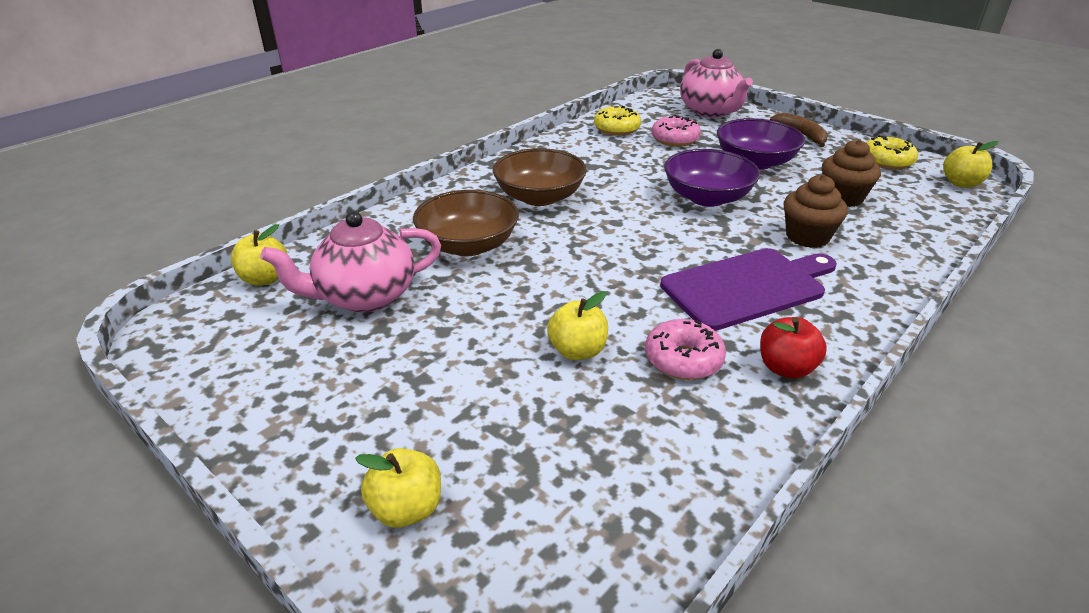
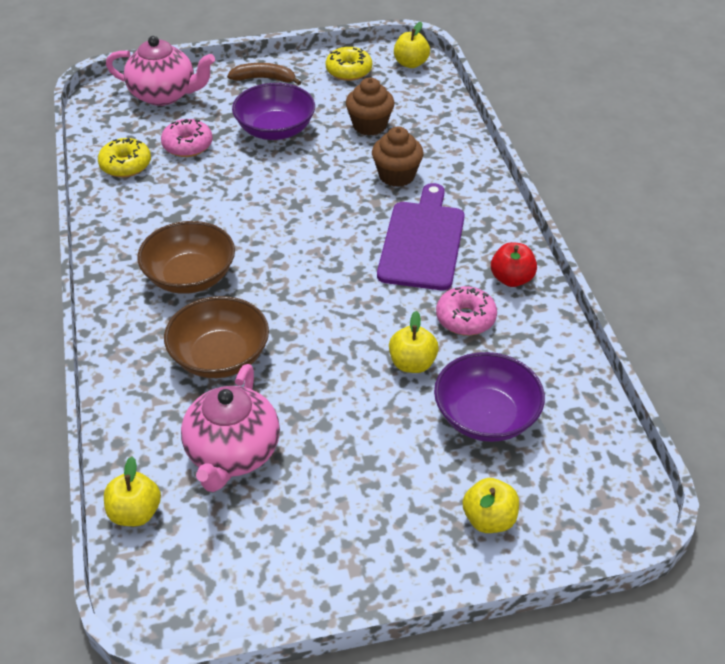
camera: 55 degrees left, 10 degrees up
purple bowl [664,149,760,207] -> purple bowl moved to [434,352,545,442]

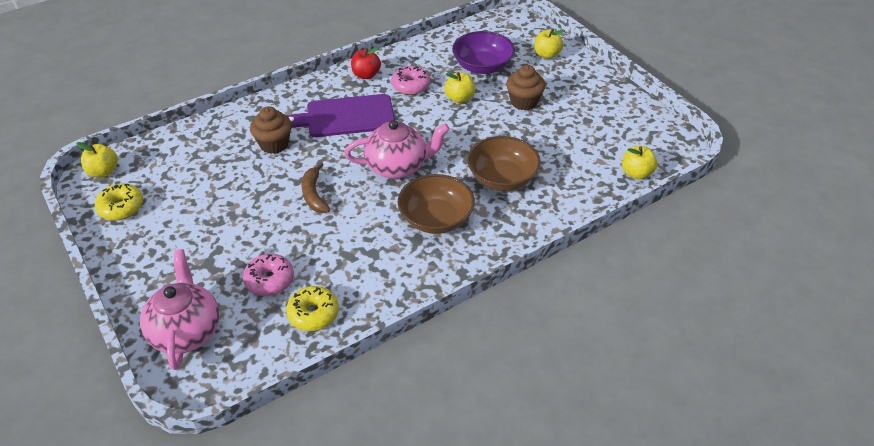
camera: 110 degrees left, 0 degrees up
pink teapot [181,364,280,492] -> pink teapot moved to [344,120,450,179]
brown banana [227,63,301,85] -> brown banana moved to [302,162,330,213]
purple bowl [232,83,315,140] -> none
brown cupcake [346,78,395,136] -> brown cupcake moved to [506,65,546,110]

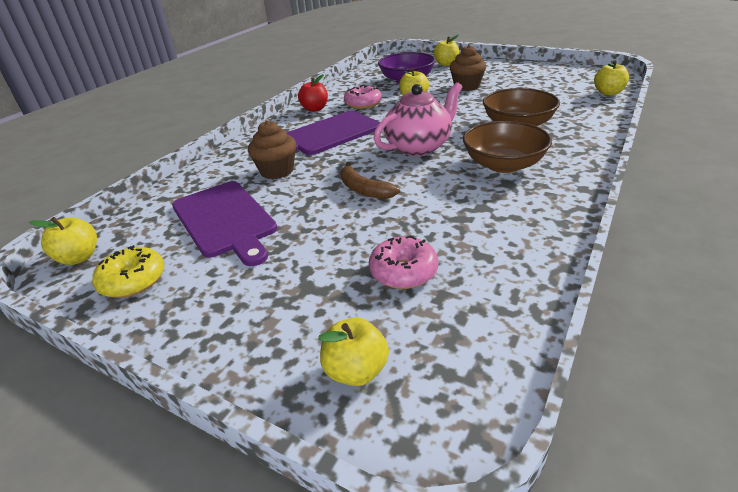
camera: 25 degrees left, 10 degrees down
pink teapot [140,249,220,370] -> yellow apple [318,318,389,386]
yellow donut [286,286,339,331] -> none
none -> purple cutting board [172,181,277,266]

